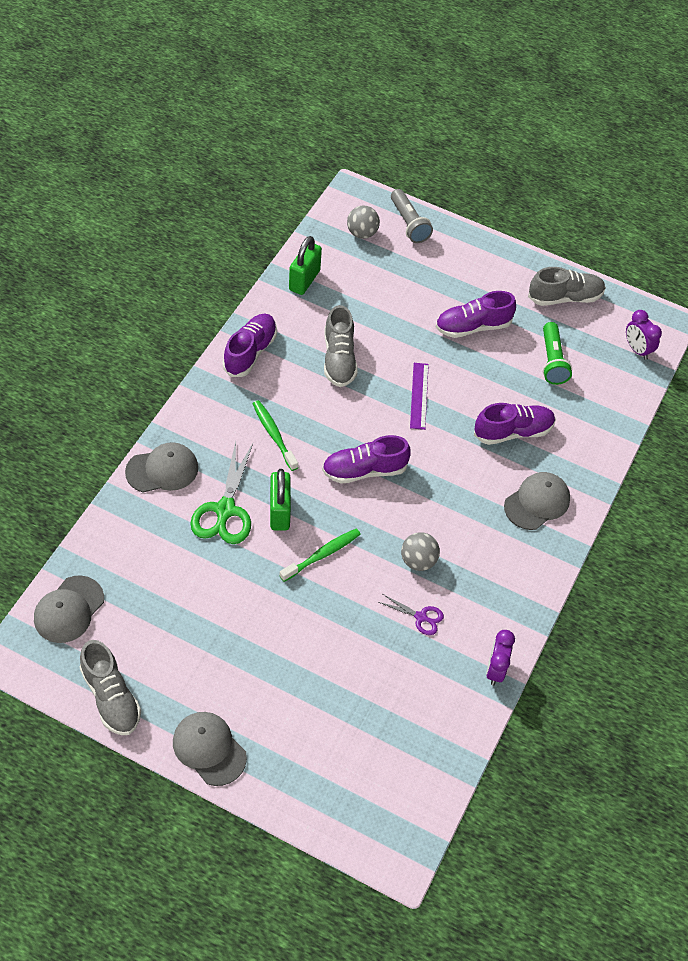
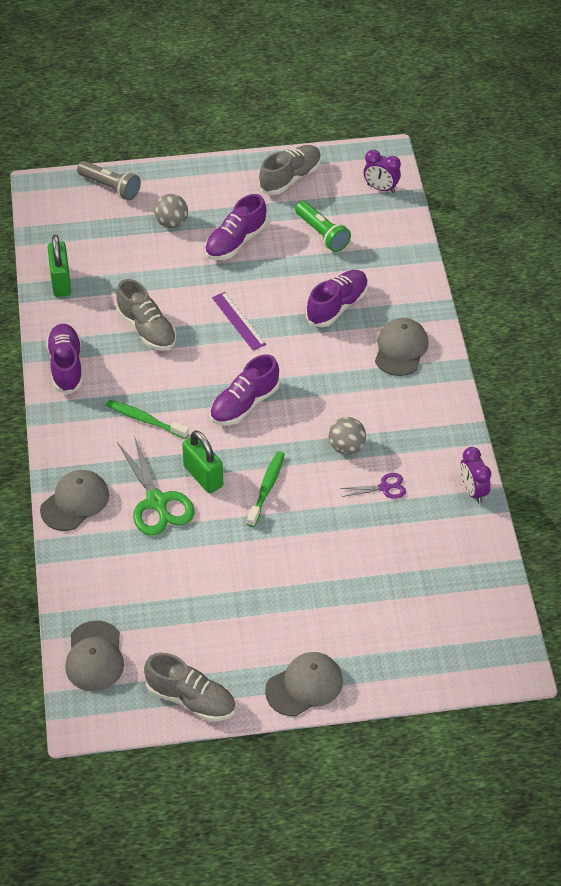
camera: 30 degrees left, 5 degrees down
grey cap [173,712,247,786] -> grey cap turned 135 degrees clockwise [265,652,343,717]
grey ball [347,206,380,239] -> grey ball moved to [154,194,188,228]

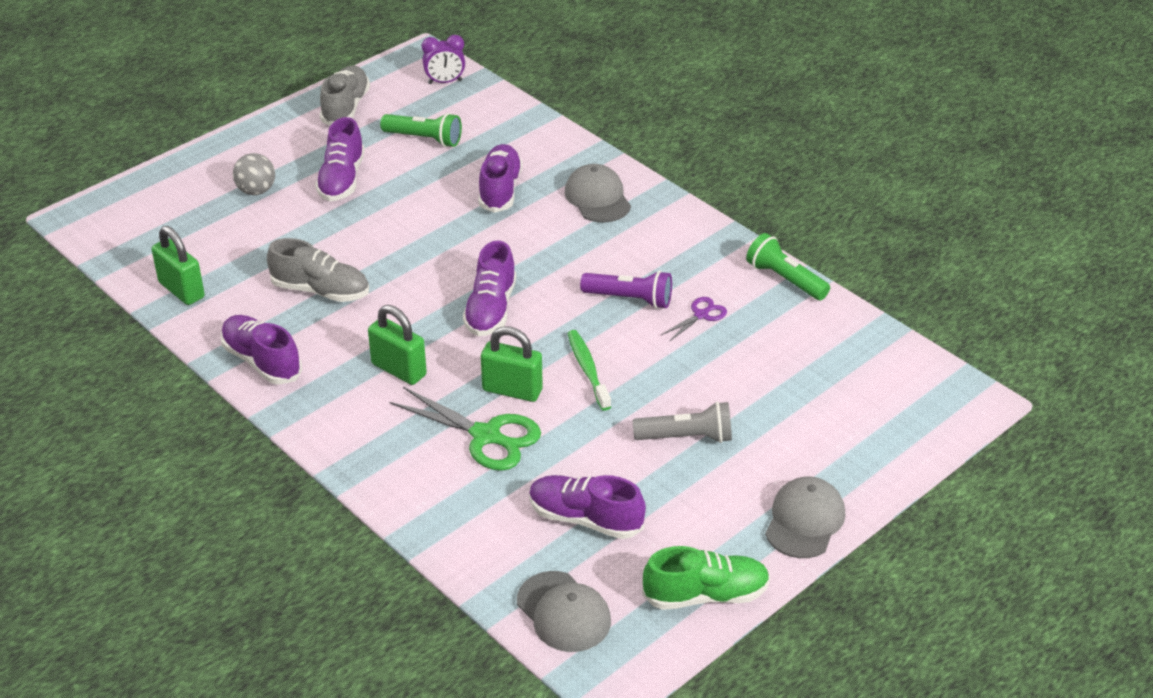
camera: 35 degrees left, 10 degrees down
grey cap [40,470,109,531] -> none
grey flashlight [77,161,141,200] -> grey flashlight moved to [633,401,732,443]
green toothbrush [106,399,189,439] -> green padlock [368,305,427,385]
grey shoe [144,652,236,721] -> green shoe [642,546,770,610]
purple ruler [212,292,266,350] -> none
grey ball [329,417,366,455] -> purple flashlight [580,271,672,309]
purple clock [460,447,491,503] -> green flashlight [746,233,830,300]
none -> purple shoe [529,475,646,539]

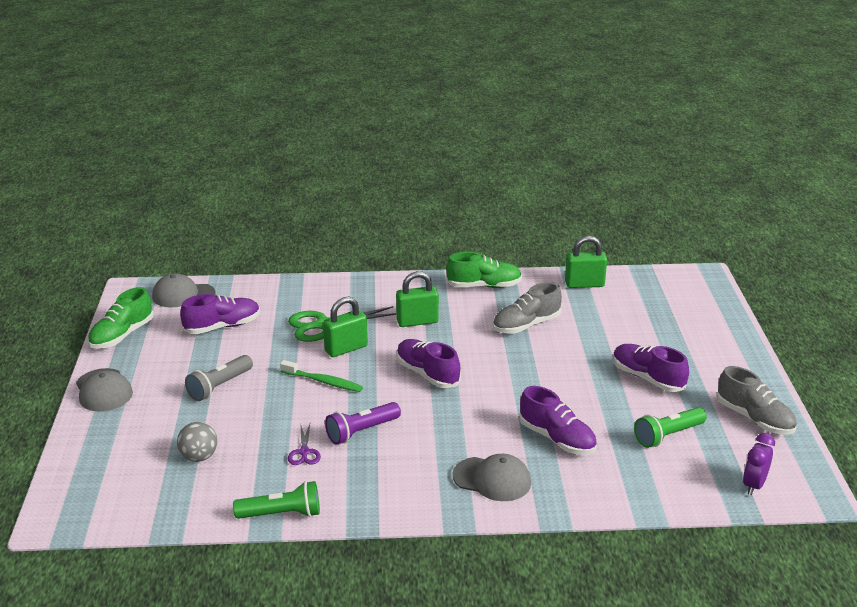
camera: 130 degrees right, 10 degrees down
purple shoe [221,315,302,385] -> green shoe [446,252,522,288]
grey ball [233,153,275,195] -> grey ball moved to [177,422,217,462]

